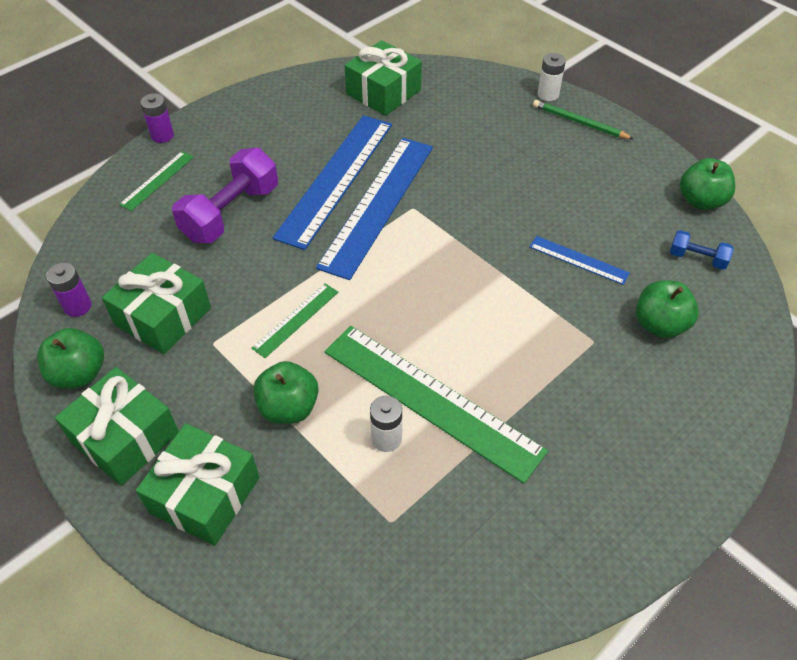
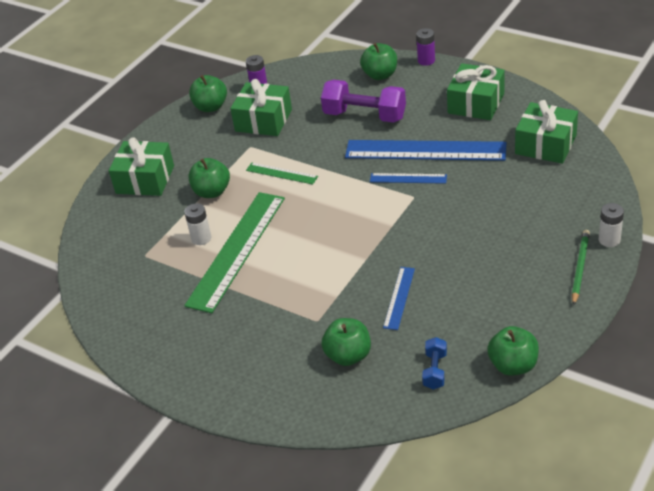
camera: 80 degrees right, 10 degrees down
green gift [55,367,179,486] -> green gift moved to [447,63,505,120]
green ruler [119,151,194,211] -> green apple [360,43,397,80]
blue ruler [316,138,433,280] -> blue ruler [370,173,447,184], size x0.47

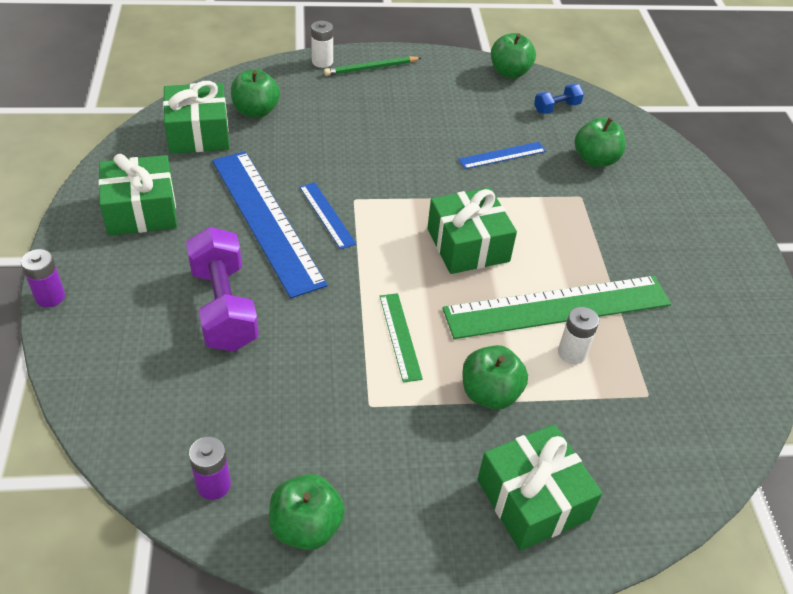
camera: 135 degrees left, 5 degrees up
green gift [230,79,292,136] -> green gift moved to [427,188,517,274]
green apple [360,43,397,80] -> green apple moved to [231,69,280,118]

